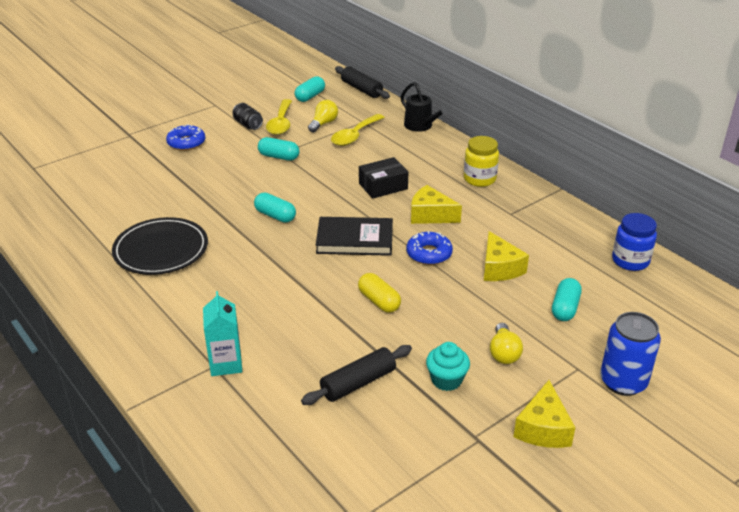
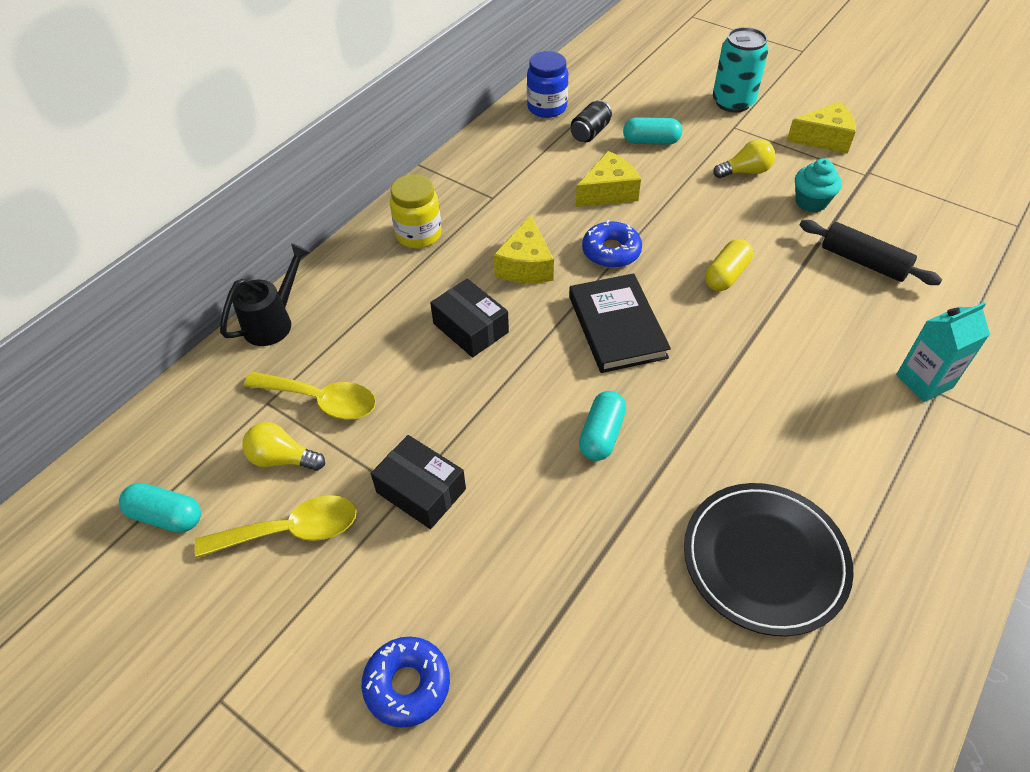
camera: 105 degrees left, 15 degrees up
black can [233,103,263,130] -> black can moved to [571,100,612,142]
turquoise capsule [258,137,299,161] -> black box [371,435,466,529]
black rolling pin [335,66,390,99] -> none
blue can [600,312,661,396] -> turquoise can [713,27,769,113]

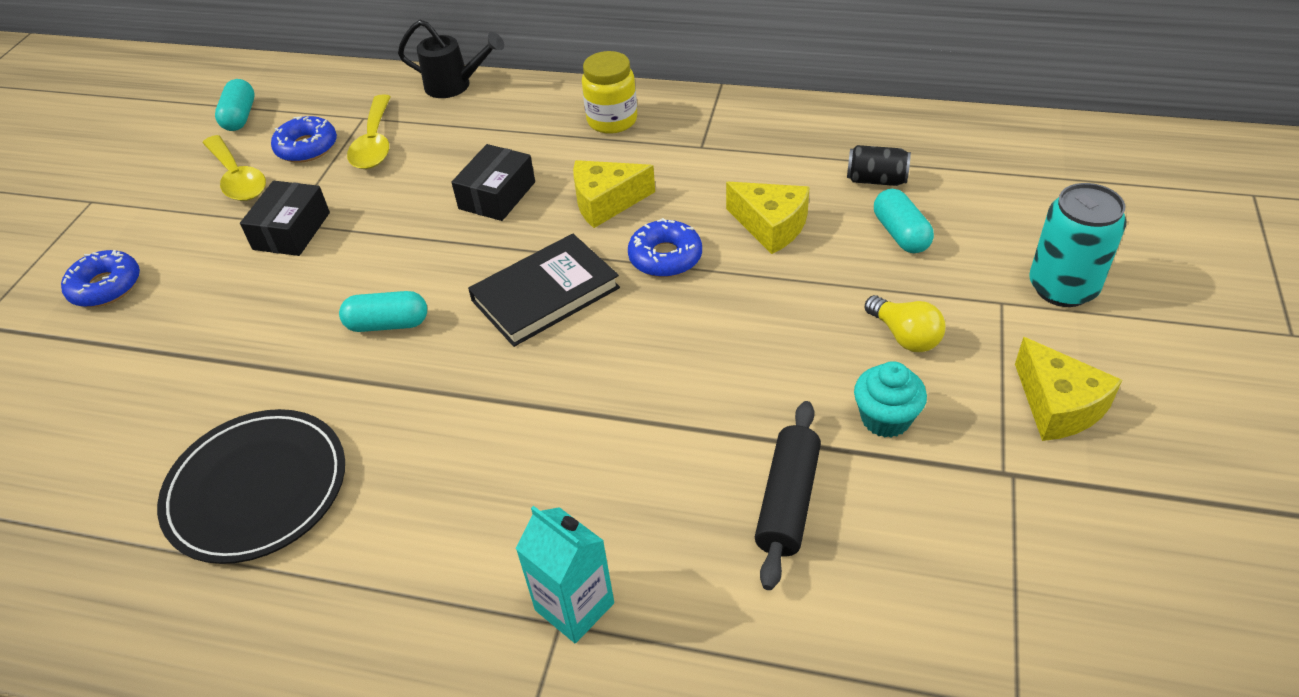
camera: 70 degrees right, 5 degrees down
yellow light bulb [242,422,325,471] -> blue donut [271,116,337,163]
blue jar [527,51,568,118] -> none
yellow capsule [705,239,753,291] -> none

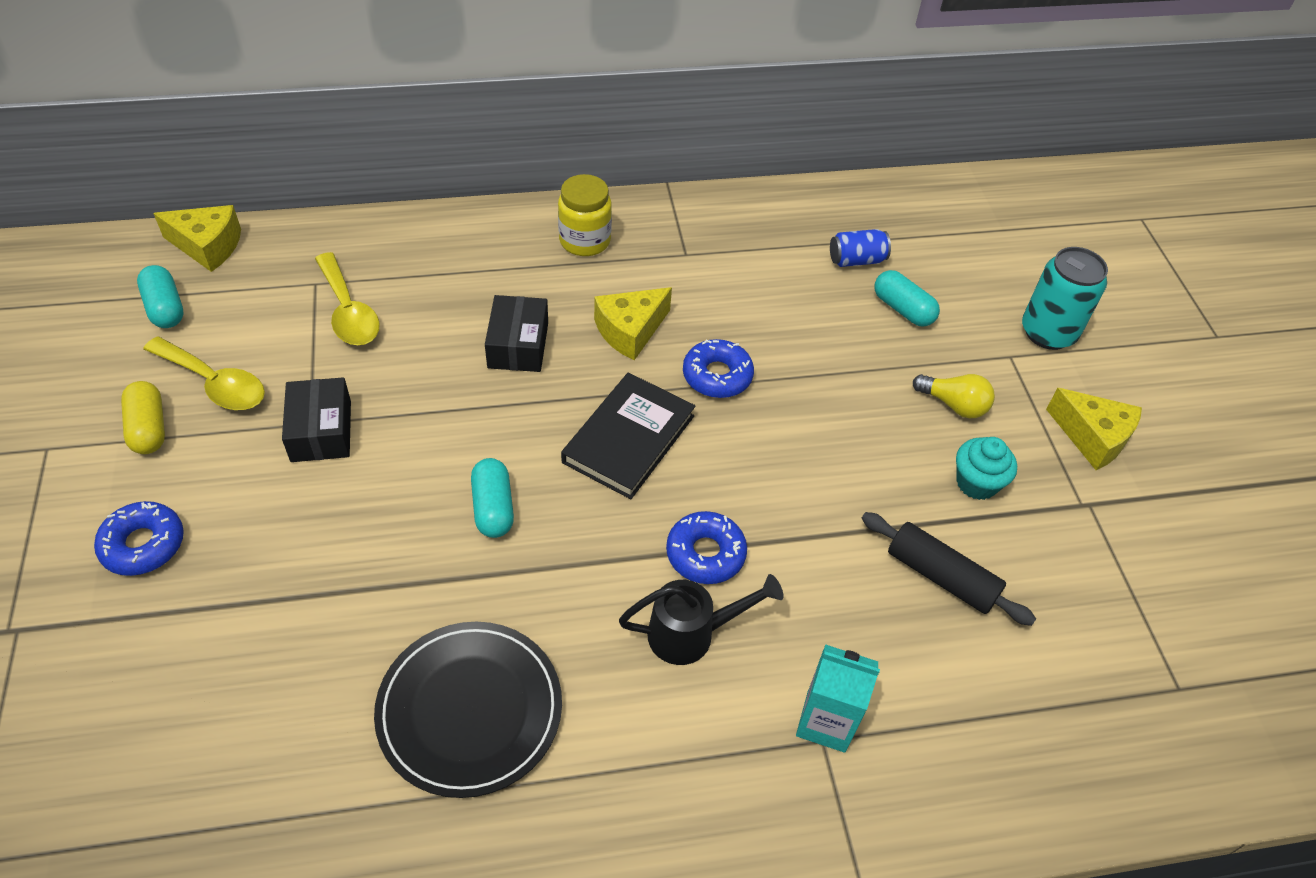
camera: 30 degrees left, 5 degrees up
blue donut [271,116,337,163] -> blue donut moved to [666,511,747,584]
turquoise capsule [339,291,427,332] -> turquoise capsule turned 75 degrees counterclockwise [471,458,514,538]
black watering can [398,20,504,98] -> black watering can moved to [619,574,784,665]
yellow cheese [726,182,810,254] -> yellow cheese moved to [153,205,241,272]
black rolling pin [755,401,821,590] -> black rolling pin turned 45 degrees counterclockwise [862,512,1036,626]
black can [847,145,911,186] -> blue can [830,229,891,267]
none -> yellow capsule [121,381,165,454]

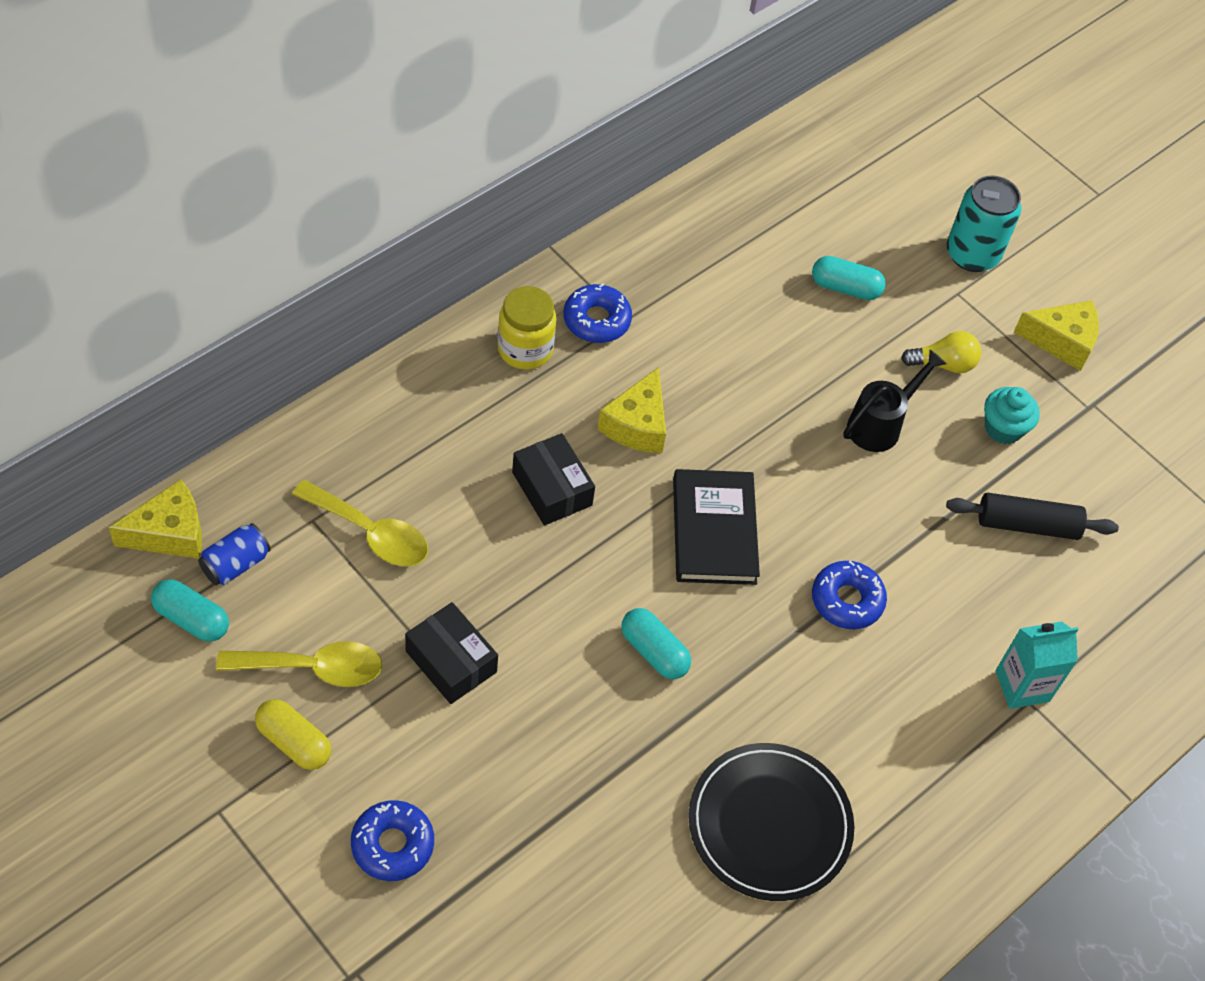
camera: 35 degrees left, 5 degrees up
black watering can [619,574,784,665] -> black watering can moved to [843,349,947,452]
blue donut [683,339,754,398] -> blue donut moved to [564,283,632,343]
blue can [830,229,891,267] -> blue can moved to [198,523,271,585]

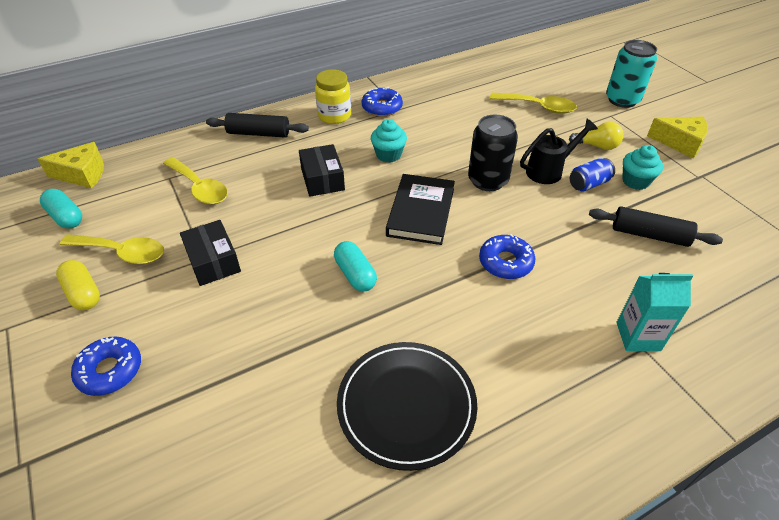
camera: 20 degrees right, 10 degrees down
blue can [198,523,271,585] -> blue can moved to [570,158,615,192]
yellow cheese [597,367,666,453] -> turquoise cupcake [371,119,407,163]
turquoise capsule [812,256,886,300] -> yellow spoon [490,93,577,114]
none -> black rolling pin [206,113,309,138]
none -> black can [468,115,518,191]

